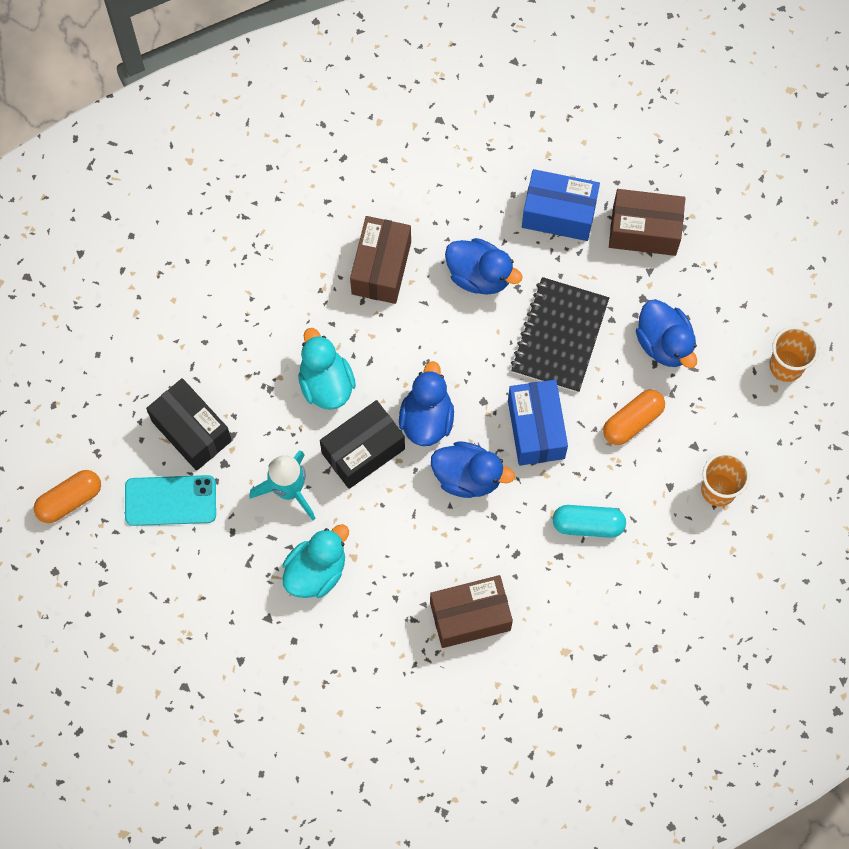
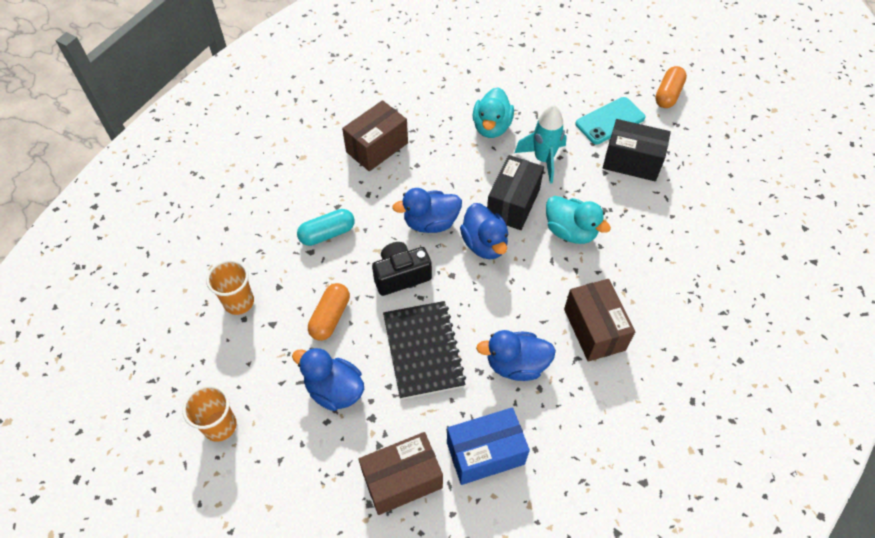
camera: 150 degrees right, 15 degrees down
blue box [508,380,568,466] -> black camera [372,242,432,296]

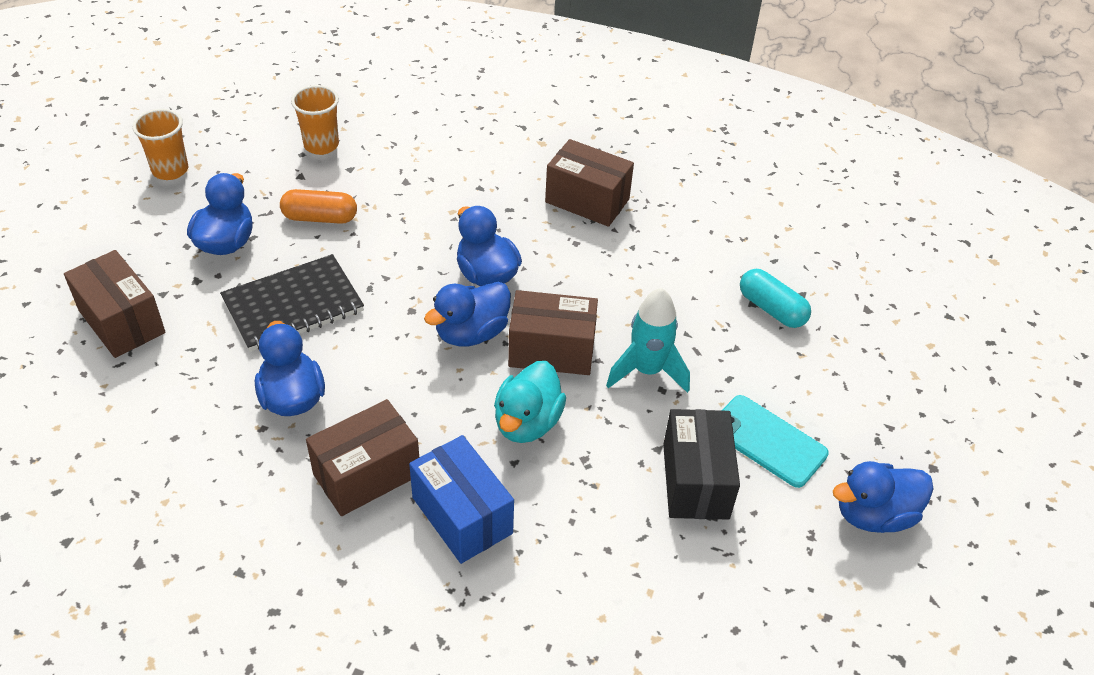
camera: 70 degrees right, 10 degrees down
turquoise capsule [297,209,355,246] -> turquoise capsule moved to [740,269,811,328]
black camera [372,242,432,296] -> none
blue box [447,407,530,485] -> blue box moved to [409,435,514,564]
turquoise duck [473,87,514,138] -> none
black box [487,155,544,230] -> brown box [508,290,598,375]
orange capsule [655,66,687,108] -> blue duck [833,461,934,533]

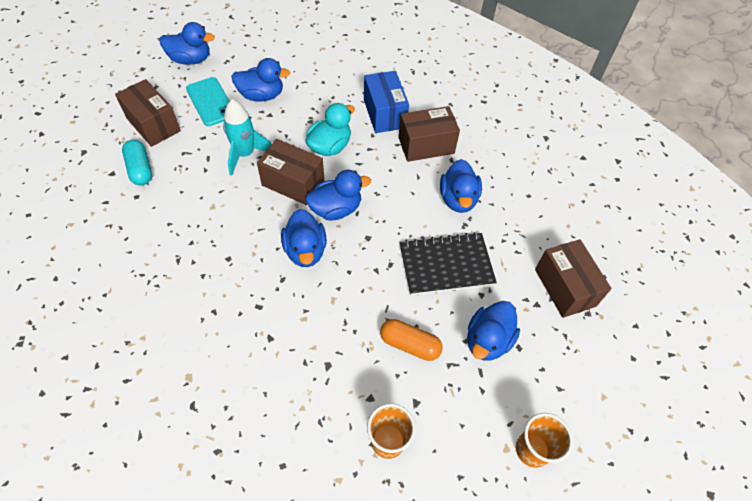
camera: 160 degrees left, 10 degrees up
brown box [545,139,634,227] -> brown box moved to [115,79,181,147]
black box [663,409,740,520] -> blue duck [231,58,290,102]

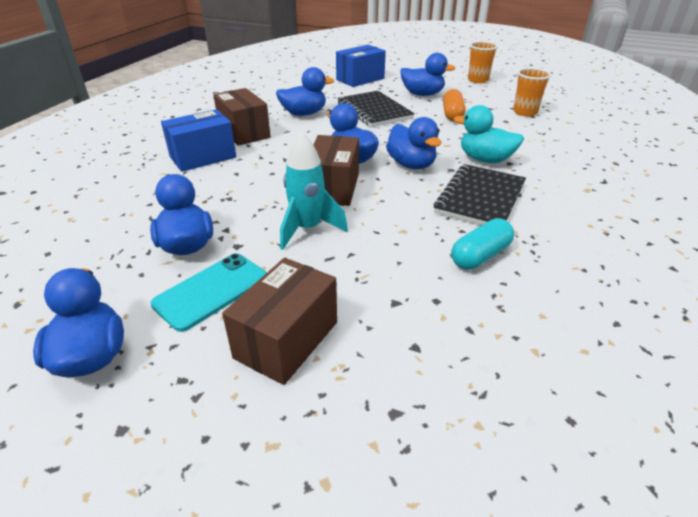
camera: 105 degrees left, 20 degrees down
turquoise capsule [122,140,152,185] -> turquoise capsule moved to [451,218,514,270]
blue duck [281,209,327,267] -> blue duck turned 90 degrees clockwise [386,117,441,169]
turquoise duck [306,103,355,156] -> turquoise duck moved to [453,105,524,163]
brown box [535,239,612,318] -> blue box [336,45,386,87]
none -> black notebook [434,164,526,225]

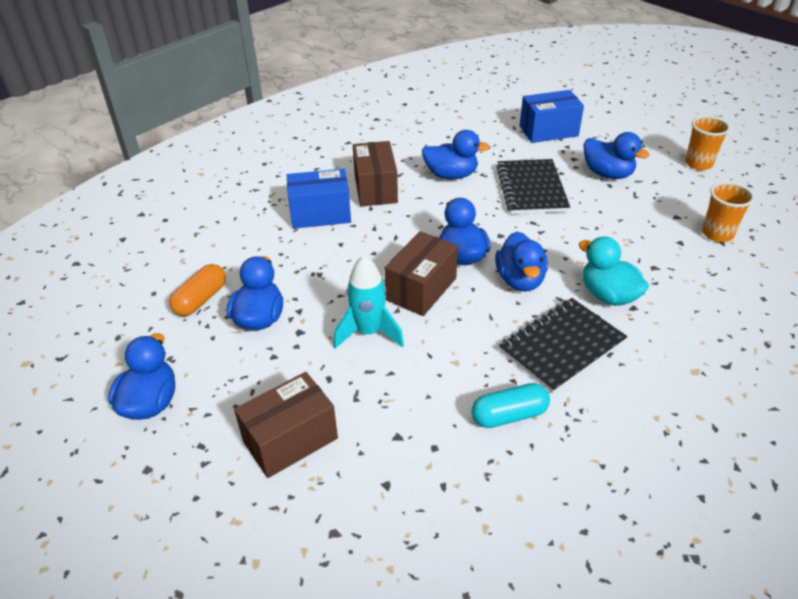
camera: 25 degrees right, 5 degrees up
turquoise phone [150,253,267,332] -> none
orange capsule [443,89,466,121] -> orange capsule moved to [169,264,226,316]

